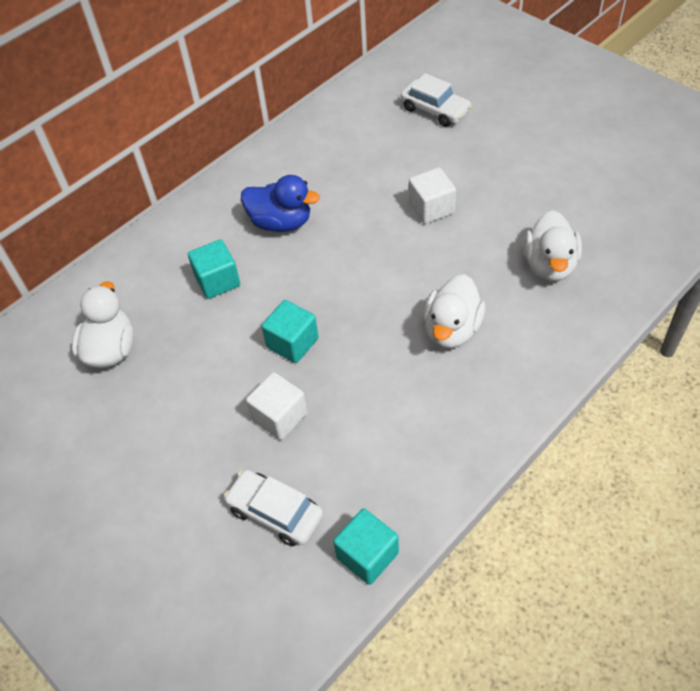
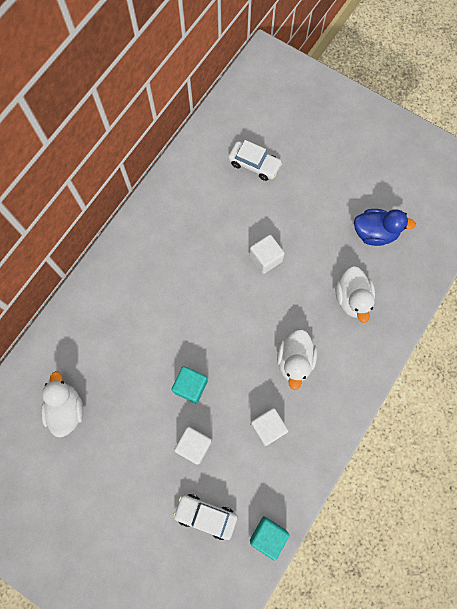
camera: 15 degrees left, 20 degrees up
turquoise cube [188,239,240,299] -> none
blue duck [241,175,320,232] -> blue duck moved to [354,209,416,246]
none -> white cube [250,408,288,446]

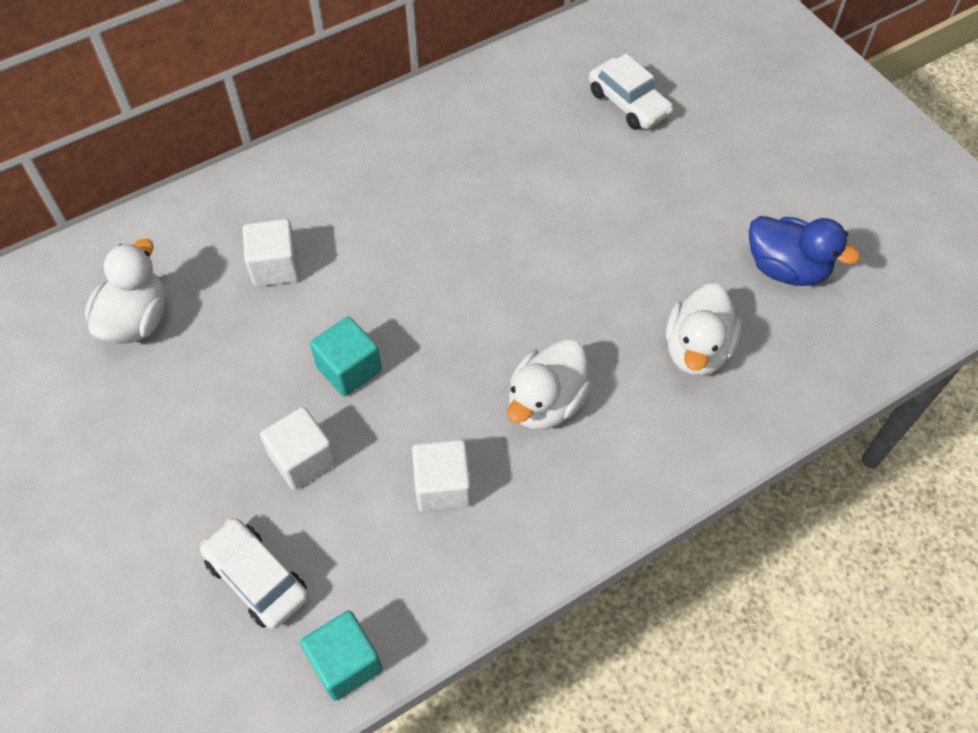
camera: 25 degrees right, 15 degrees down
white cube [249,235,285,274] -> white cube moved to [243,219,300,287]

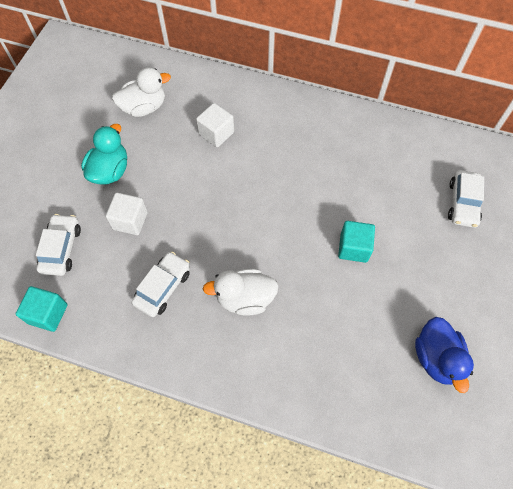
camera: 50 degrees right, 5 degrees up
turquoise cube [310,316,382,397] -> turquoise cube moved to [338,221,375,263]
white cube [412,439,471,512] -> white car [132,252,190,317]
white duck [666,283,742,376] -> none
none -> turquoise duck [81,124,127,185]

